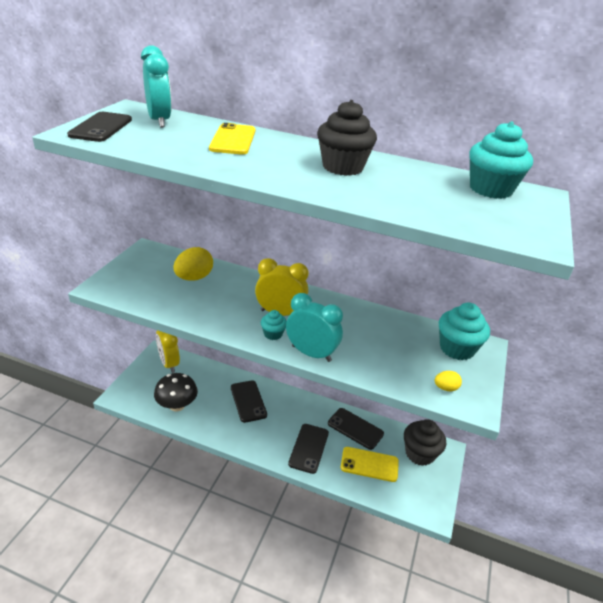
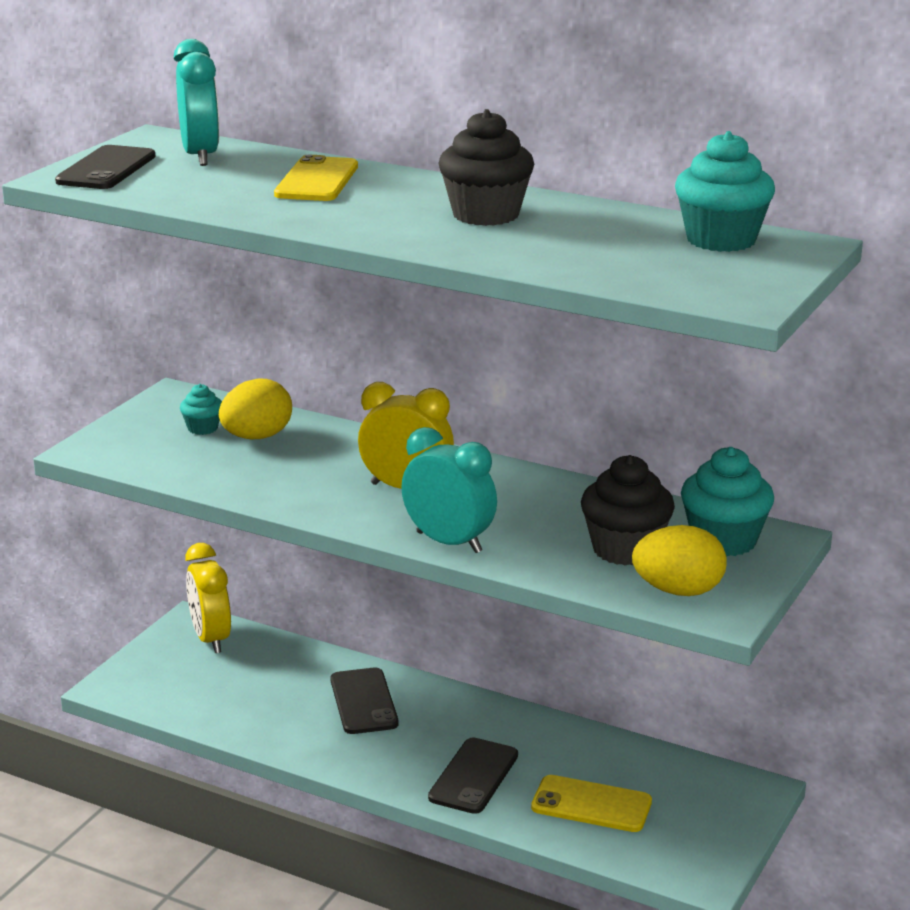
camera: 10 degrees right, 10 degrees down
black mushroom [154,373,198,412] -> none
turquoise cupcake [261,310,287,340] -> turquoise cupcake moved to [180,384,222,435]
black phone [328,408,384,450] -> none
black cupcake [404,419,446,466] -> black cupcake moved to [581,455,675,565]
yellow egg [435,371,462,391] -> yellow egg [632,525,727,596], size x1.93

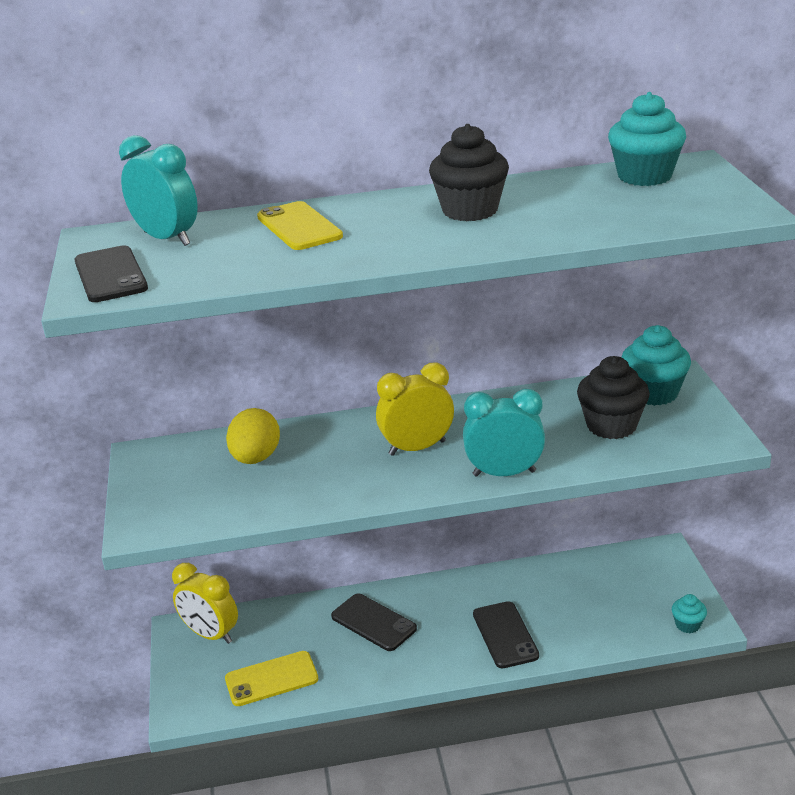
camera: 35 degrees left, 5 degrees up
turquoise cupcake [180,384,222,435] -> turquoise cupcake moved to [672,594,707,633]
yellow phone [531,775,652,832] -> yellow phone moved to [225,651,318,706]
yellow egg [632,525,727,596] -> none

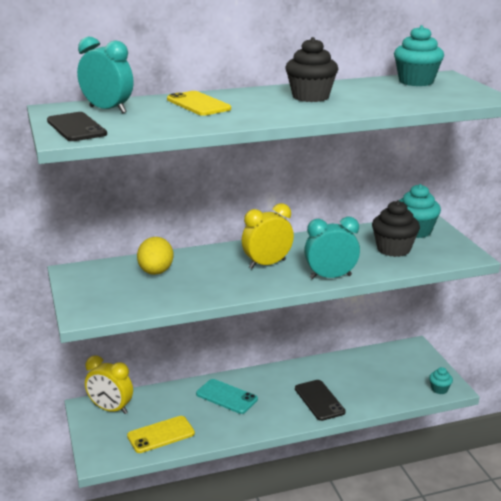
camera: 10 degrees left, 5 degrees down
black phone [331,593,417,651] -> turquoise phone [196,379,258,414]

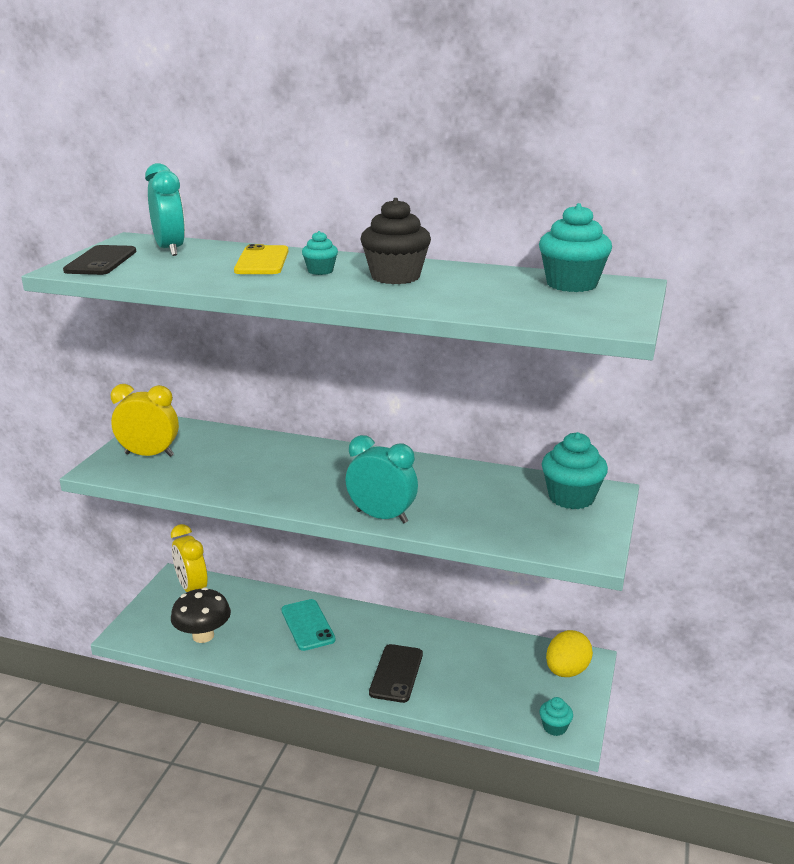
camera: 35 degrees right, 0 degrees up
yellow phone [127,416,195,453] -> black mushroom [171,587,231,643]
yellow egg [137,237,174,275] -> yellow egg moved to [546,630,593,677]
yellow clock [242,203,294,269] -> yellow clock moved to [111,384,179,457]
black cupcake [372,200,420,257] -> none
none -> turquoise cupcake [302,231,338,275]

